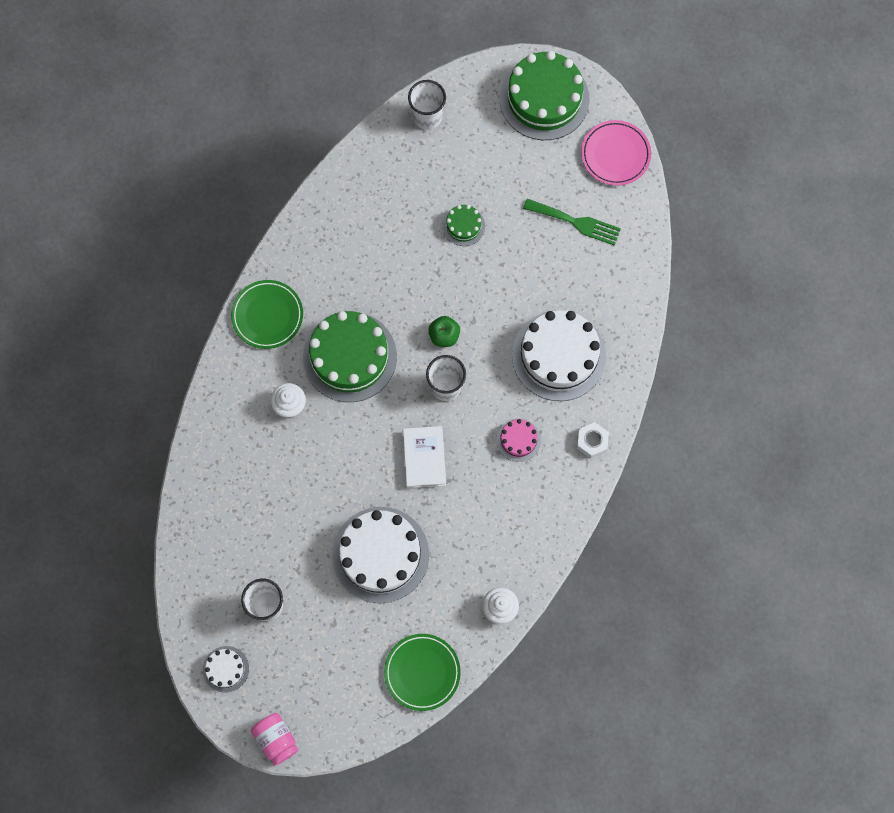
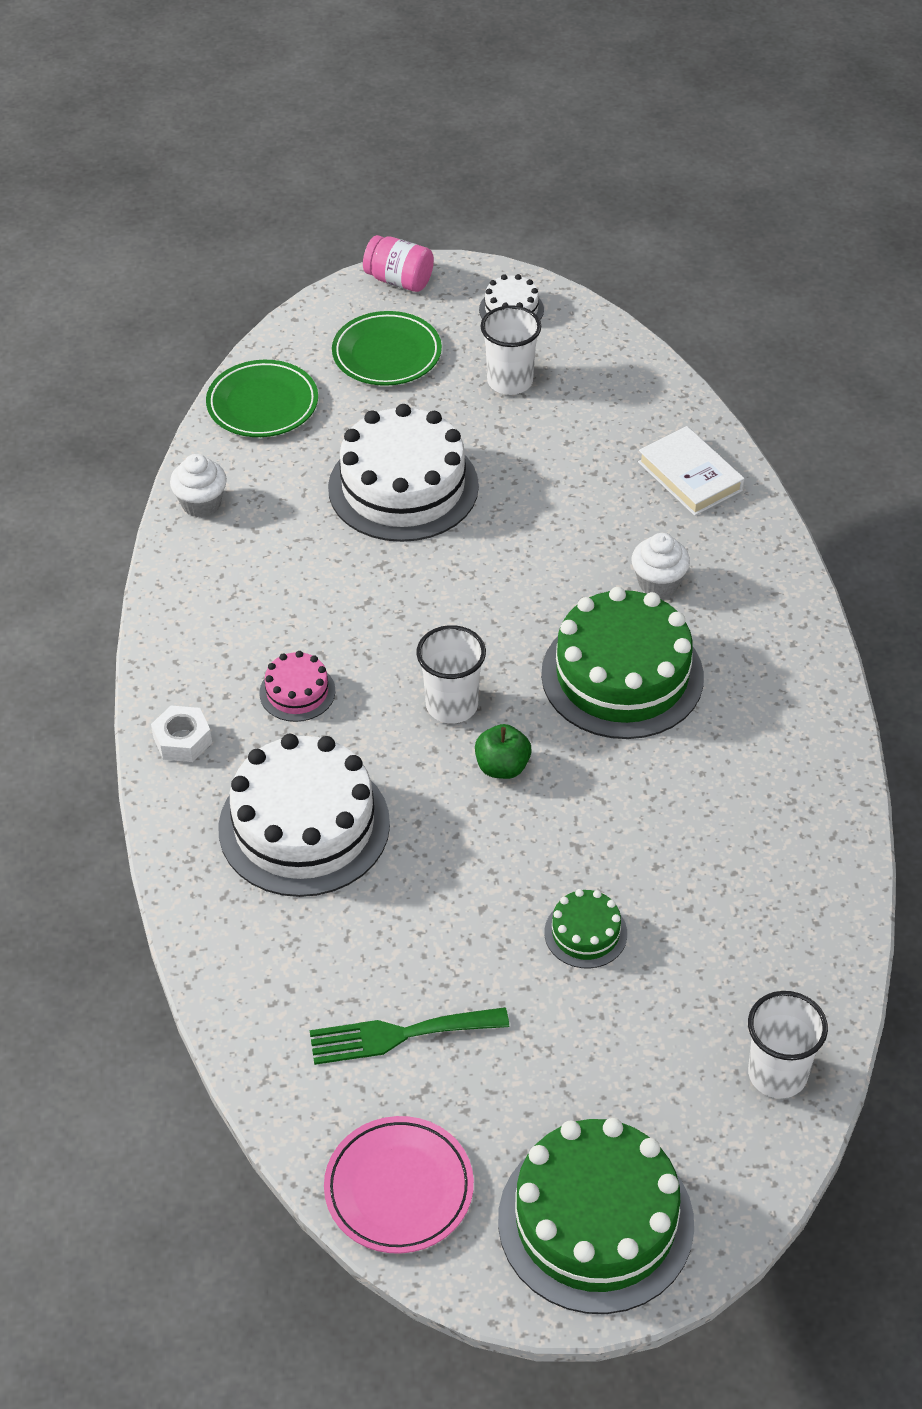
camera: 150 degrees right, 25 degrees down
green plate [231,280,303,349] -> green plate moved to [332,311,442,386]
white book [403,426,446,488] -> white book moved to [638,426,745,516]

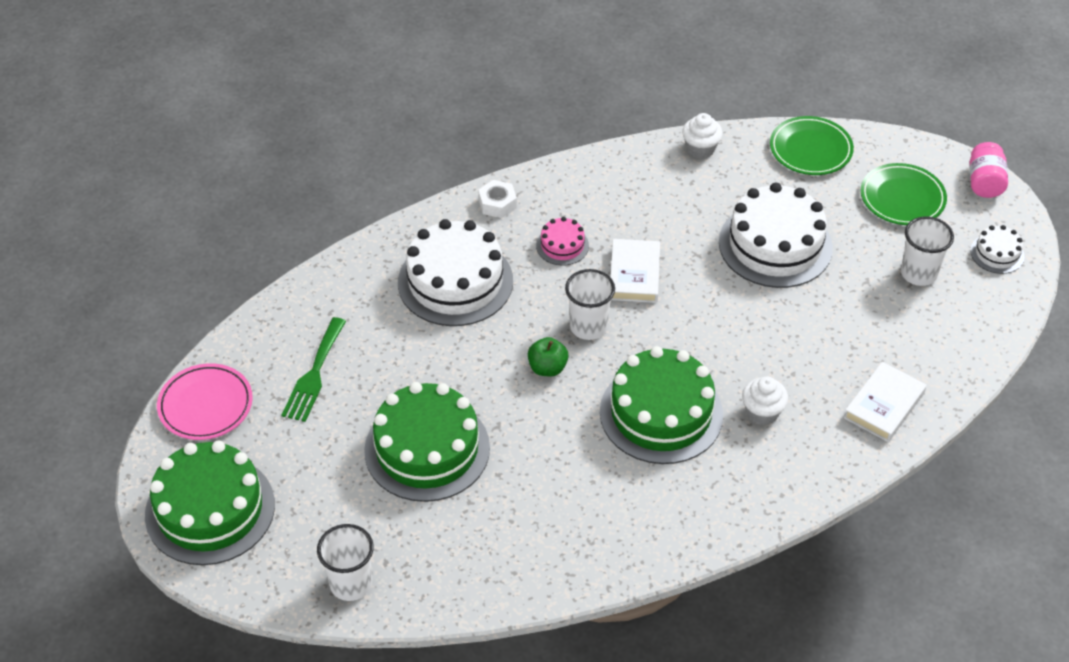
camera: 70 degrees right, 0 degrees up
green fork [310,1007,509,1065] -> green fork turned 135 degrees counterclockwise [282,317,346,422]
green cake [544,889,627,968] -> green cake [364,382,490,502], size x2.15
none -> white book [610,239,660,303]

